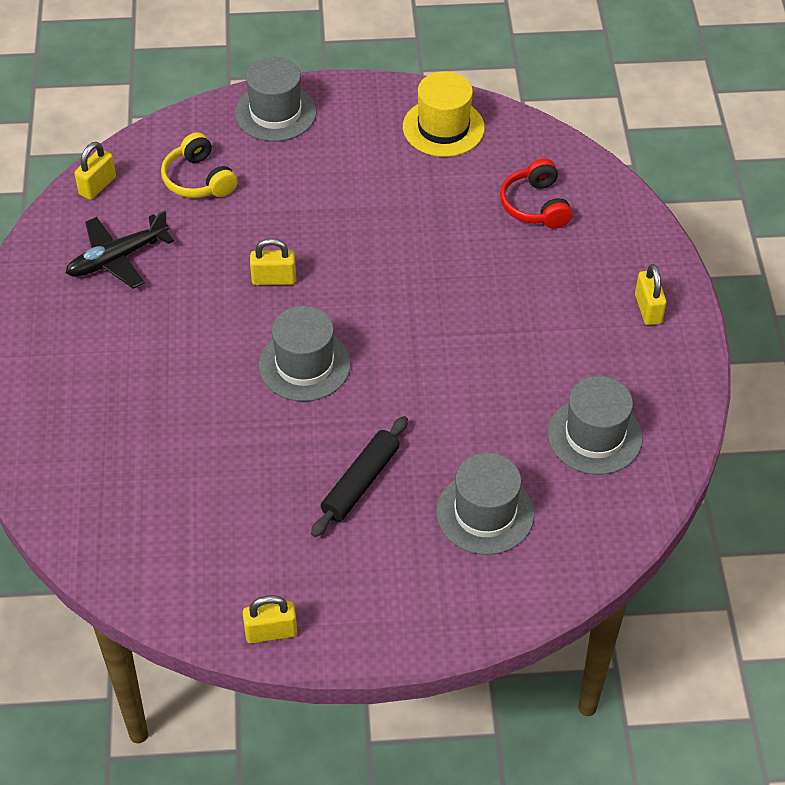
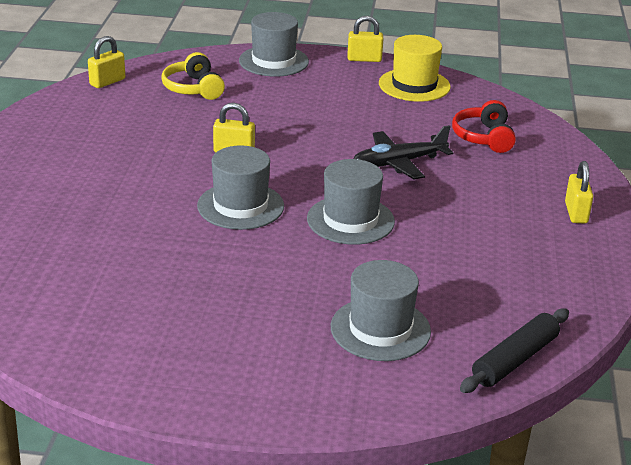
camera: 10 degrees right, 20 degrees down
black plane [66,210,174,289] -> black plane moved to [354,125,453,179]
yellow padlock [243,595,297,643] -> yellow padlock moved to [347,16,383,62]
black rolling pin [311,416,408,537] -> black rolling pin moved to [460,308,569,393]
grey hat [548,376,643,475] -> grey hat moved to [307,159,395,245]

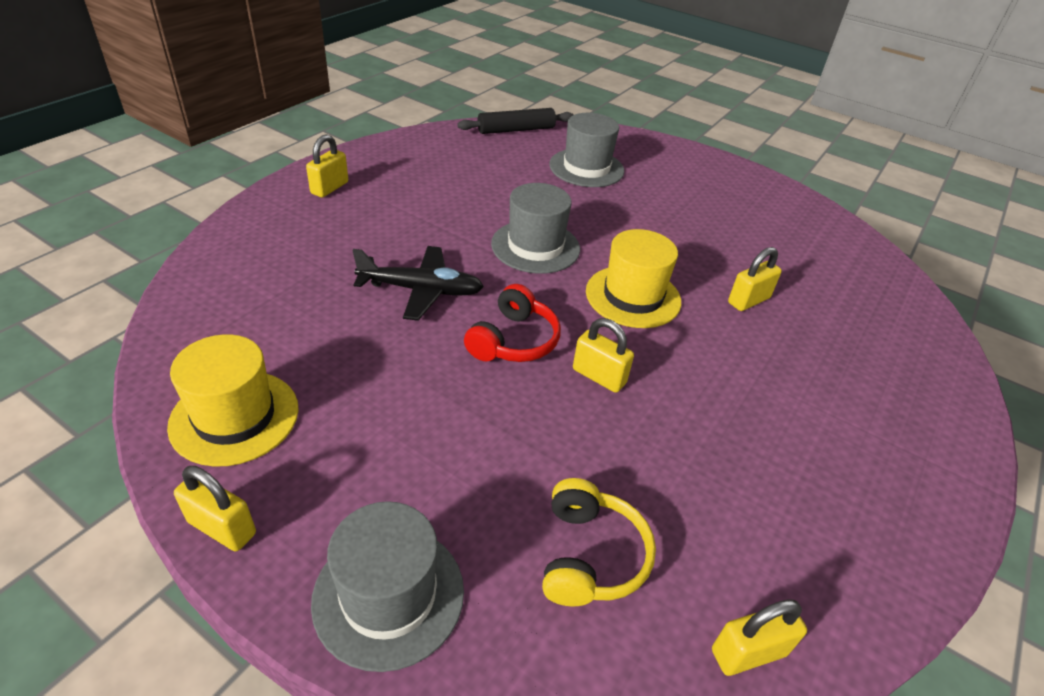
camera: 155 degrees left, 10 degrees up
grey hat [197,145,284,230] -> yellow hat [586,229,681,328]
red headphones [452,100,516,153] -> red headphones moved to [464,284,561,362]
none -> yellow padlock [728,247,782,311]

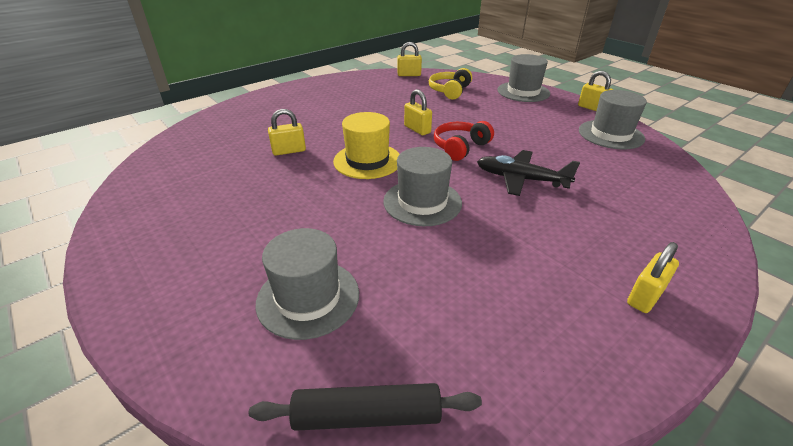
camera: 160 degrees left, 5 degrees down
yellow hat [167,334,299,467] -> grey hat [579,90,647,149]

